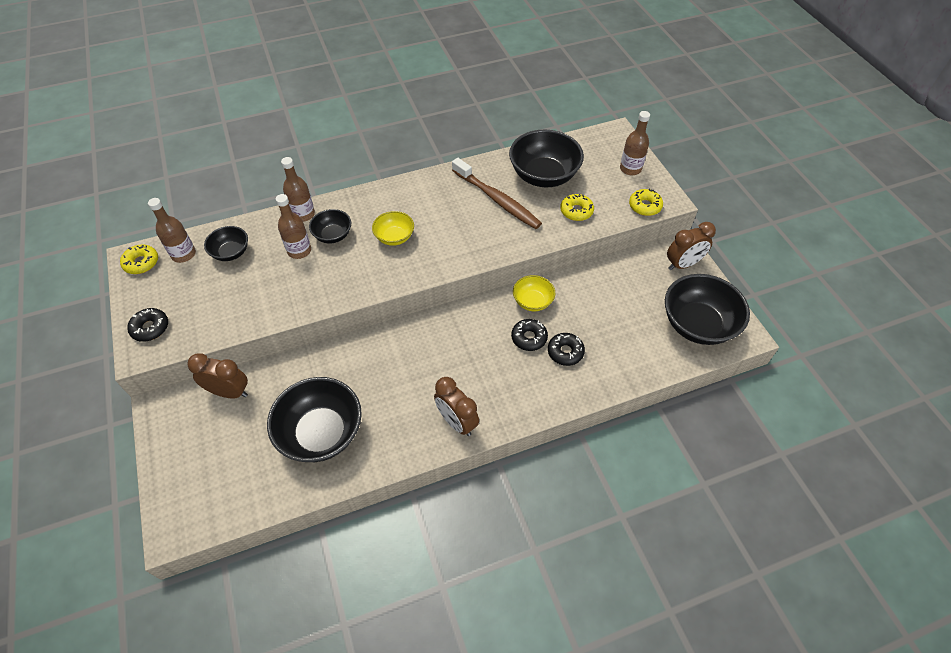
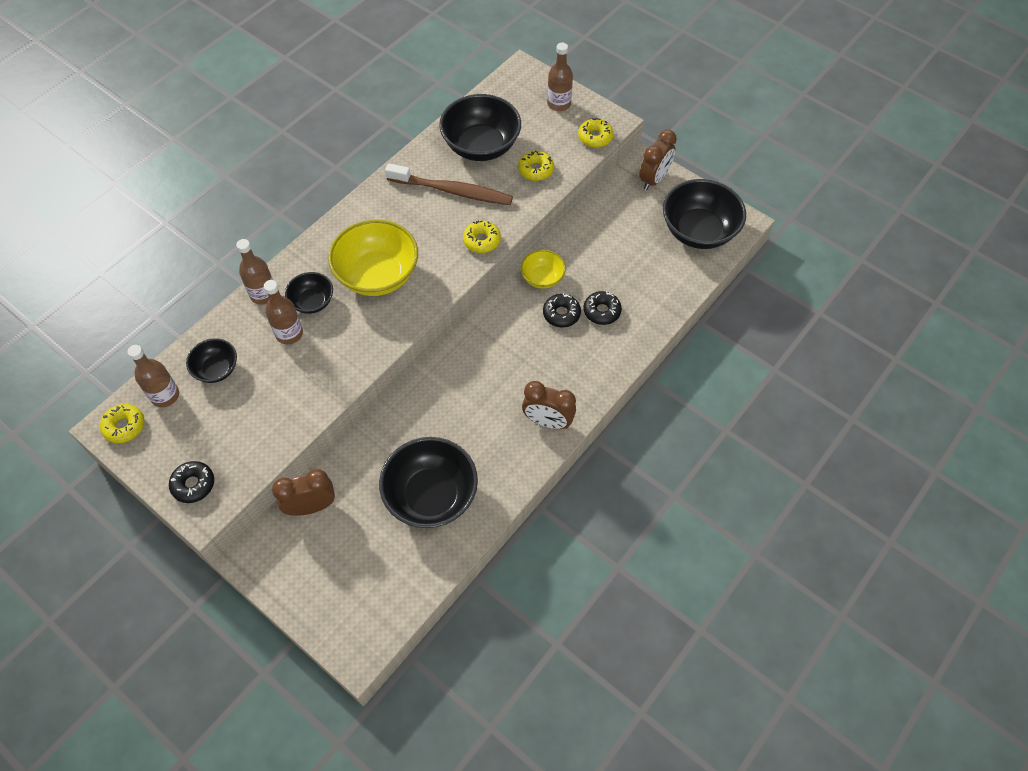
camera: 30 degrees left, 5 degrees up
yellow bowl [372,211,414,246] -> yellow bowl [328,219,418,296], size x1.87
none -> yellow donut [463,220,501,253]

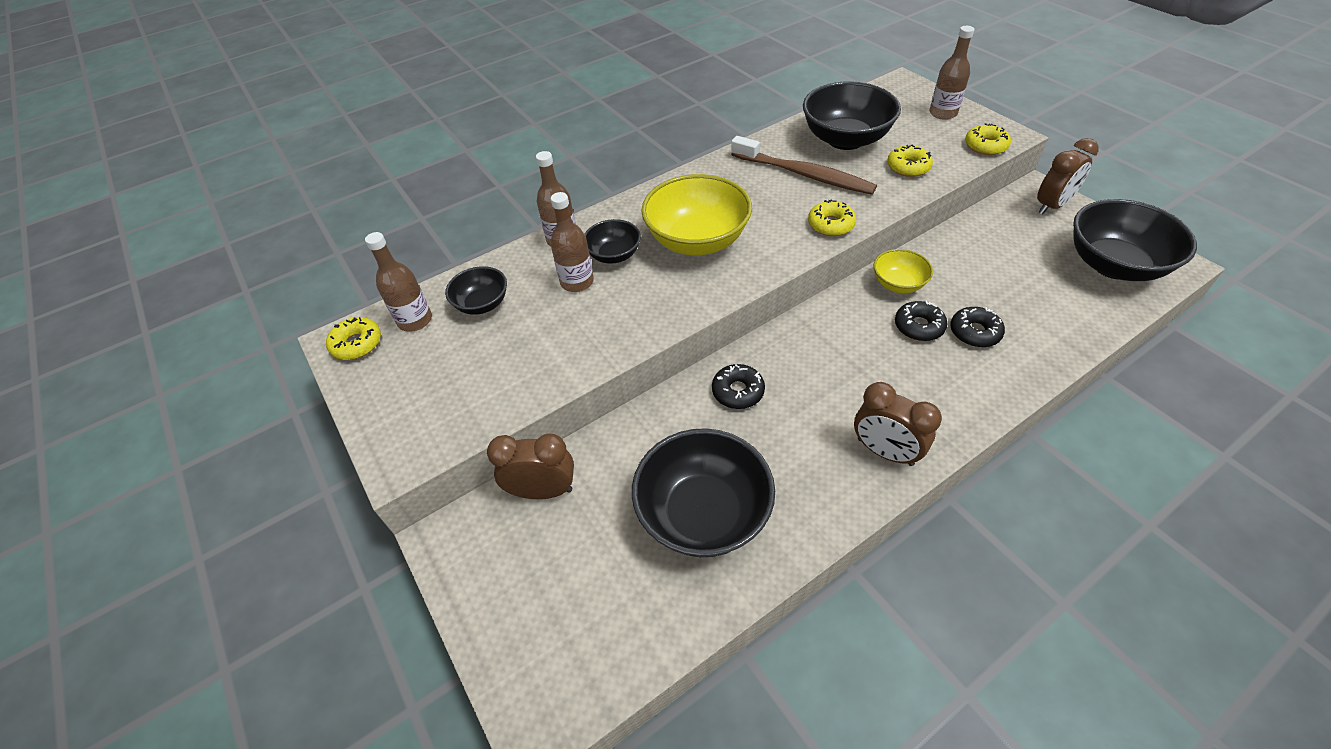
camera: 20 degrees right, 10 degrees down
black donut [169,461,214,503] -> black donut moved to [712,364,765,409]

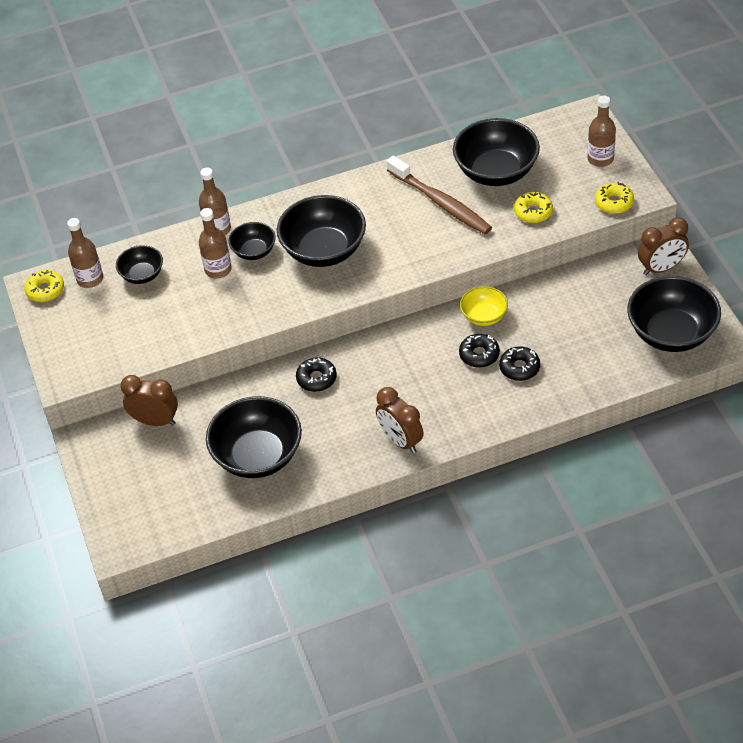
camera: 15 degrees right, 0 degrees up
yellow bowl [641,174,752,255] -> black bowl [277,195,366,267]
yellow donut [808,200,856,236] -> none

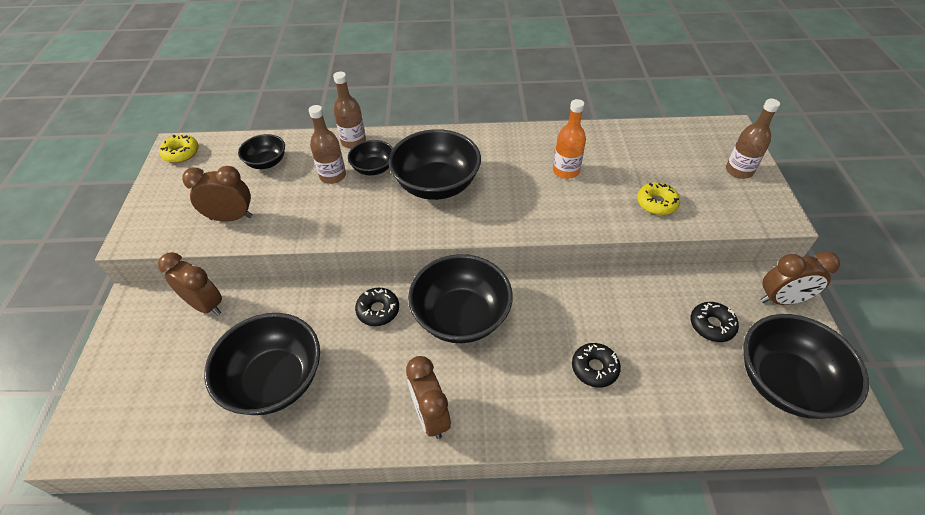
camera: 15 degrees right, 0 degrees up
brown bottle [67,218,103,288] -> none
brown toothbrush [387,156,492,234] -> orange bottle [553,99,586,179]
black bowl [453,118,540,186] -> black bowl moved to [408,254,513,343]
black donut [459,334,500,368] -> black donut moved to [691,302,739,342]
yellow bowl [460,286,508,326] -> none
yellow donut [595,182,634,214] -> none
none -> brown clock [182,166,252,221]

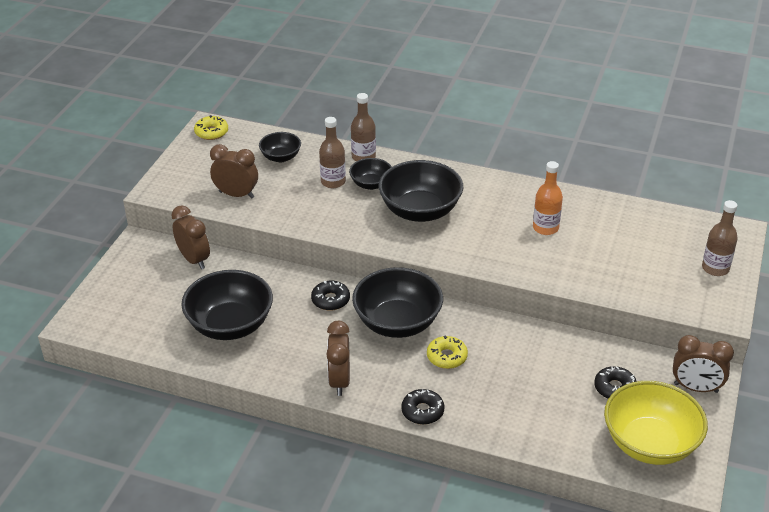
camera: 20 degrees right, 10 degrees down
black donut [572,343,621,388] -> black donut moved to [401,389,445,425]
yellow donut [637,182,680,215] -> yellow donut moved to [427,335,468,369]
black bowl [743,314,869,419] -> yellow bowl [604,381,708,465]

